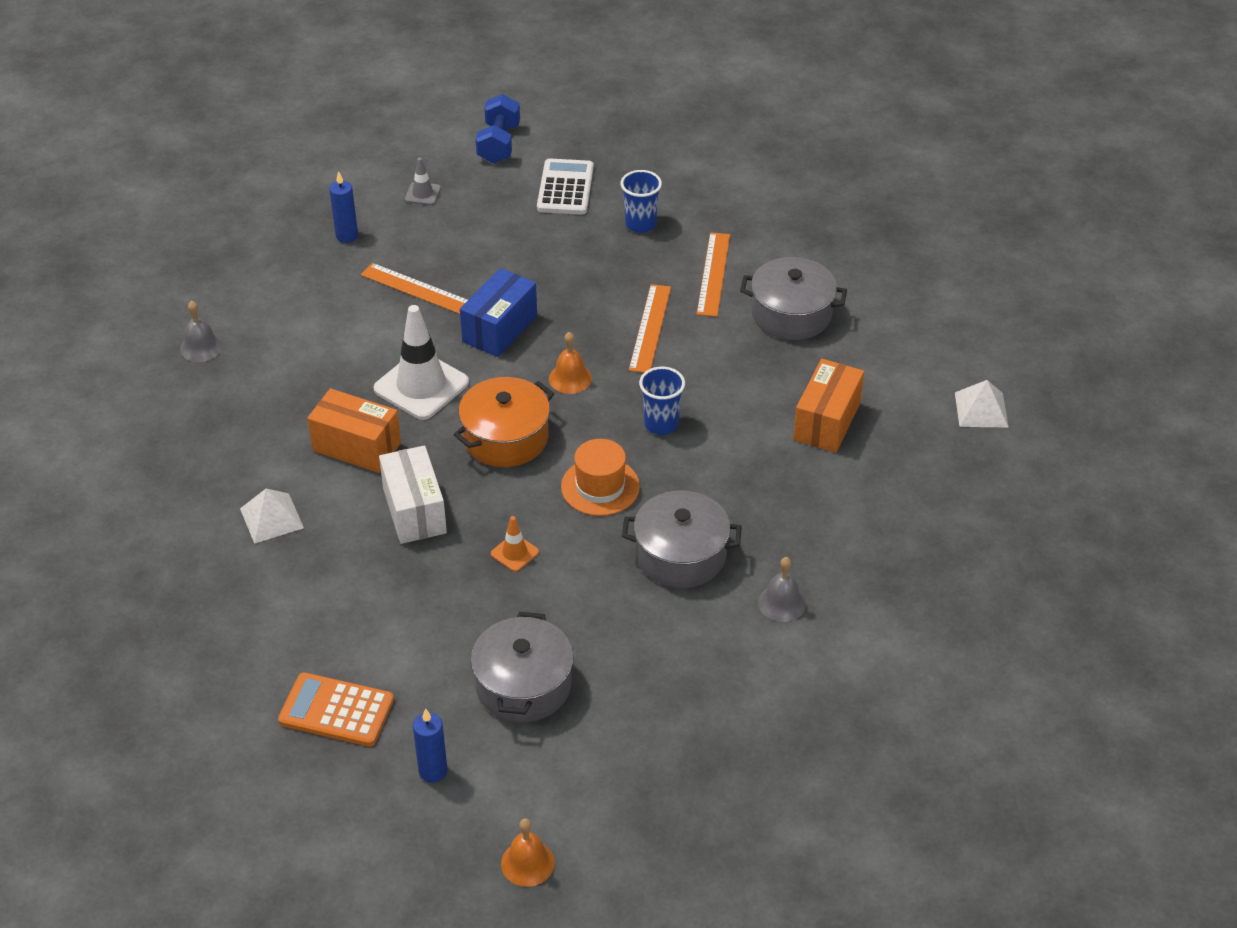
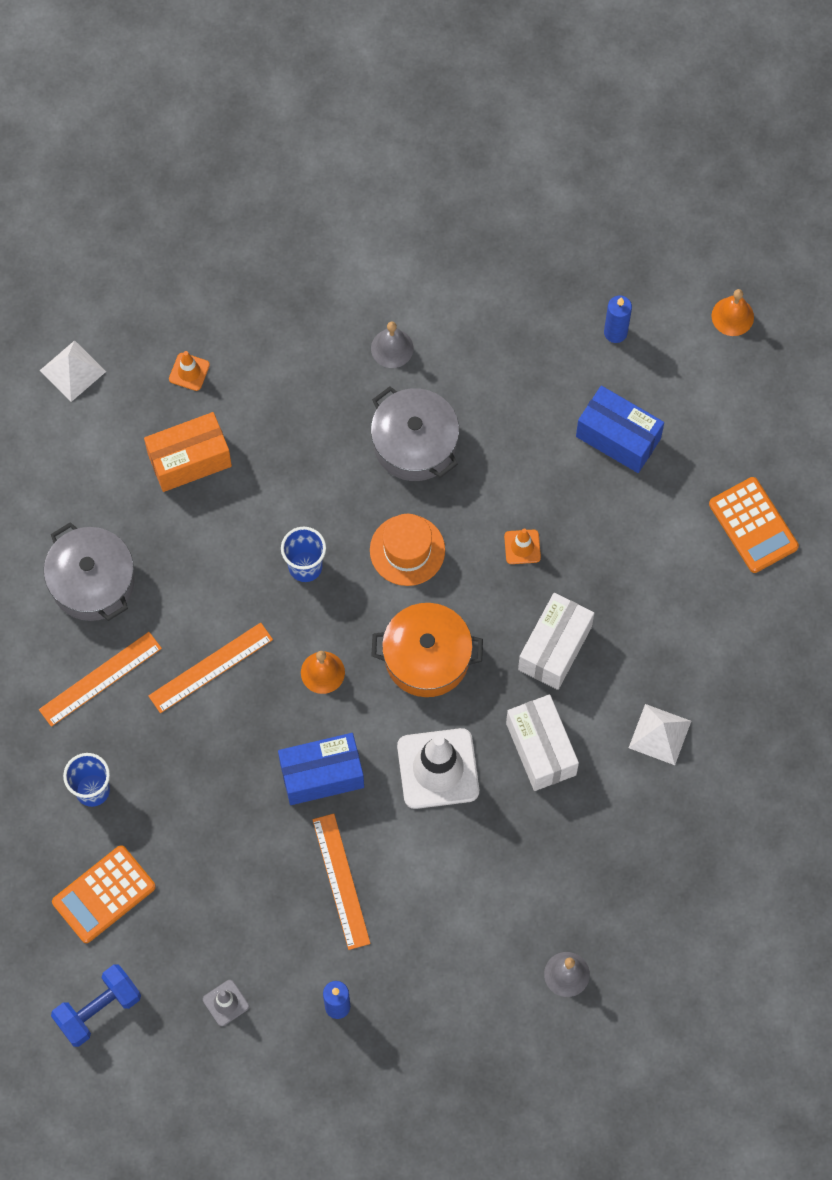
camera: 135 degrees left, 25 degrees up
orange box [307,388,401,473] -> white box [506,694,579,791]
blue candle [413,708,447,783] -> blue candle moved to [604,295,632,343]
grey pot [471,612,574,722] -> blue box [576,386,664,473]
white calculator [537,158,594,215] -> orange calculator [52,845,156,943]
none -> orange traffic cone [169,351,210,391]

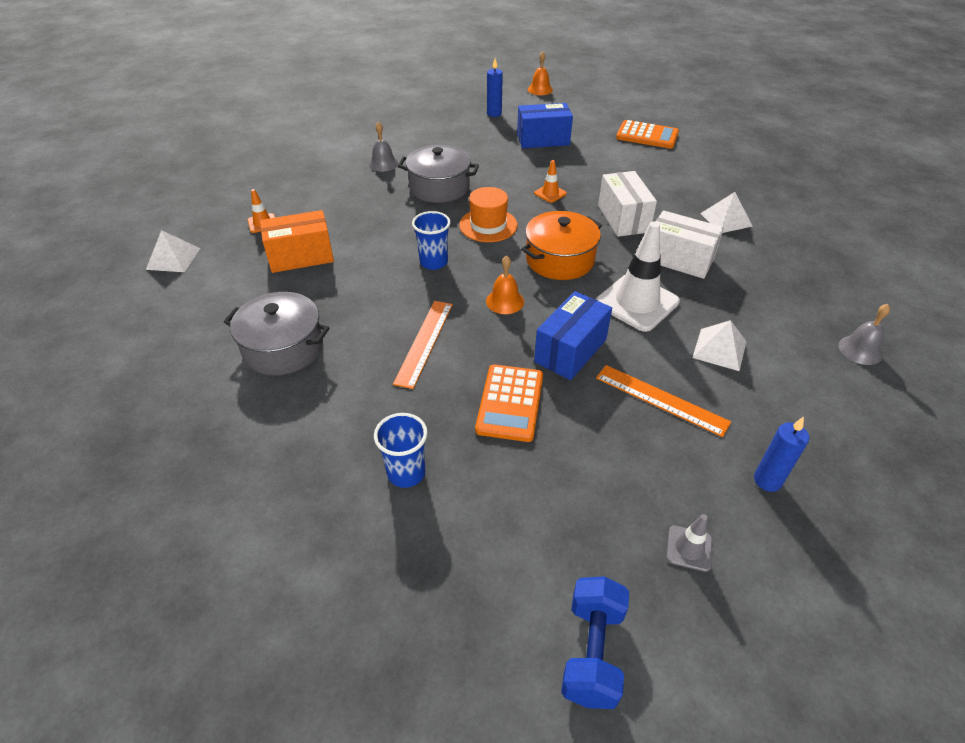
camera: 40 degrees left, 25 degrees down
orange ruler [39,632,162,727] -> none
orange calculator [52,845,156,943] -> orange calculator moved to [475,364,543,442]
orange box [144,412,232,492] -> orange box turned 45 degrees clockwise [260,210,334,273]
none -> white pyramid [692,320,747,371]

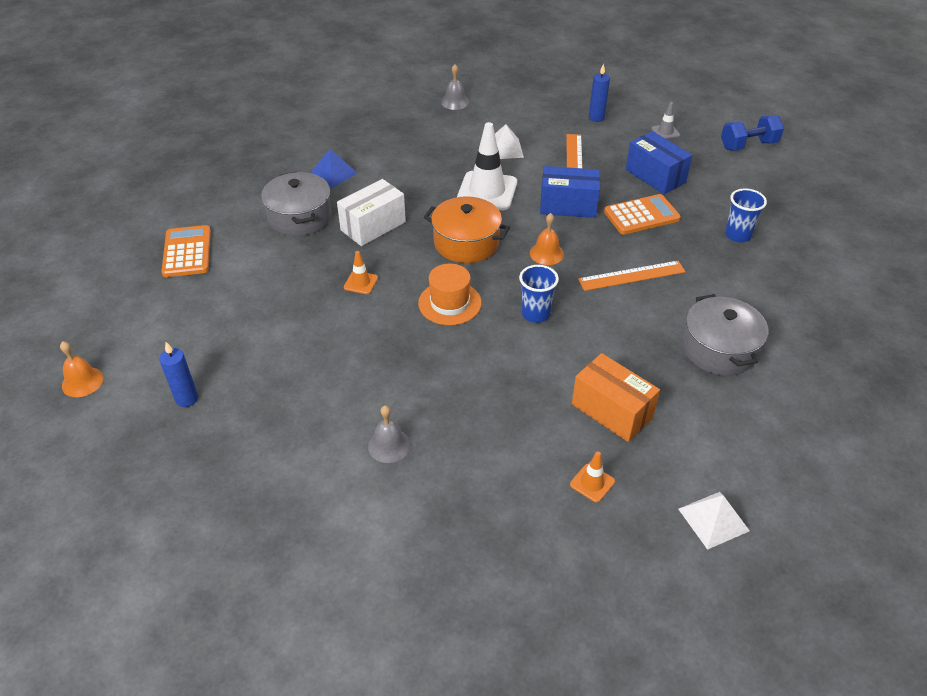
camera: 120 degrees left, 0 degrees up
grey pot [398,145,479,203] -> grey pot moved to [261,171,331,236]
blue box [517,103,573,148] -> blue box moved to [626,131,692,194]
white box [656,210,724,279] -> none
white pyramid [700,192,753,233] -> blue pyramid [311,149,357,188]

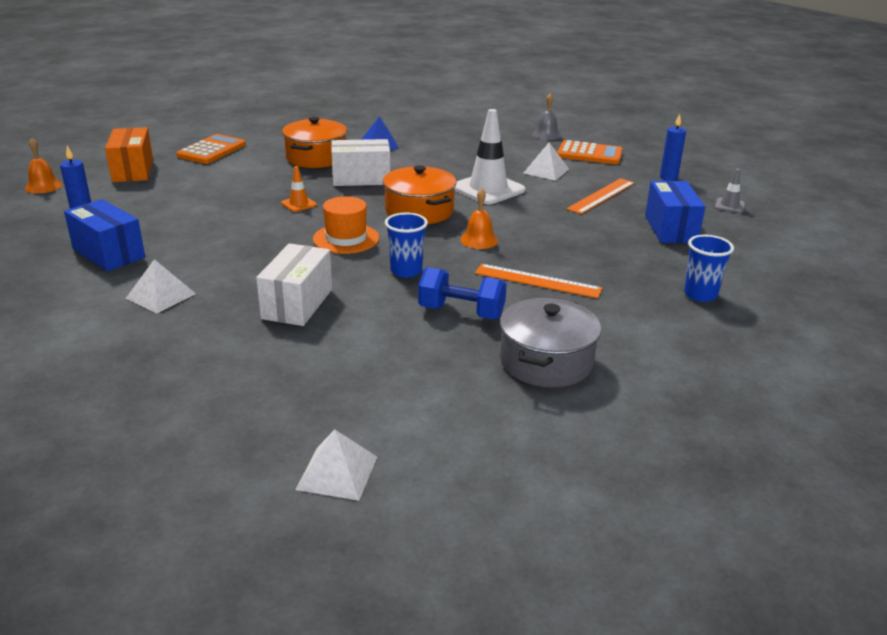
camera: 35 degrees right, 15 degrees down
grey pot [261,171,331,236] -> orange pot [282,117,347,168]
grey bell [368,405,411,463] -> white pyramid [126,259,196,313]
blue box [540,166,600,218] -> blue box moved to [64,199,145,271]
orange traffic cone [570,451,615,502] -> none
orange box [572,353,660,442] -> orange box moved to [105,127,153,182]
orange calculator [604,194,681,235] -> orange calculator moved to [557,140,623,164]
blue dumbbell [721,115,784,151] -> blue dumbbell moved to [418,267,507,319]
none -> white box [256,243,332,326]

